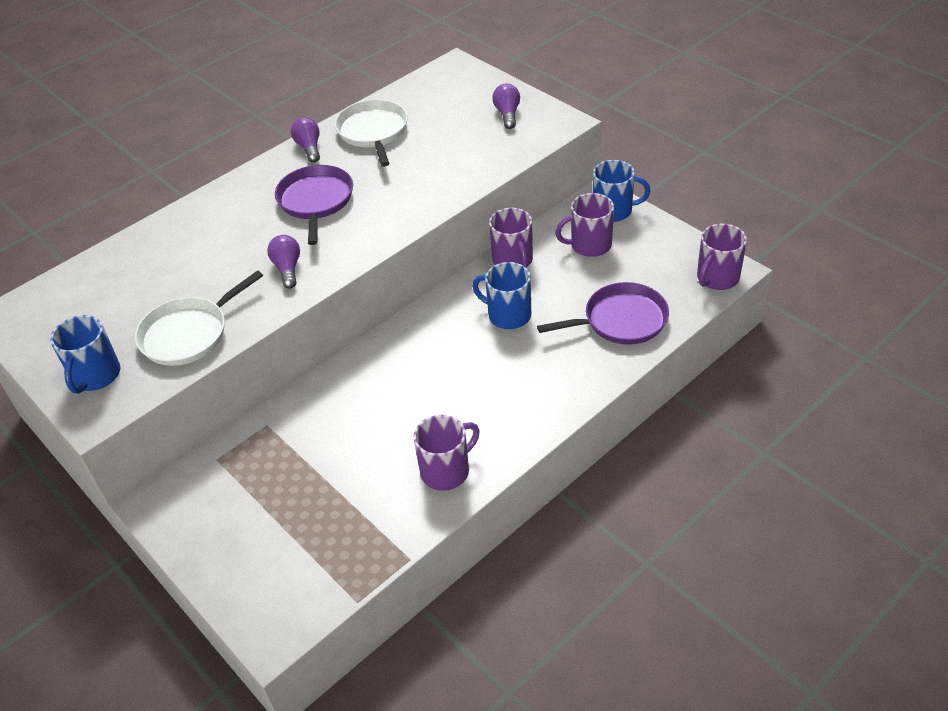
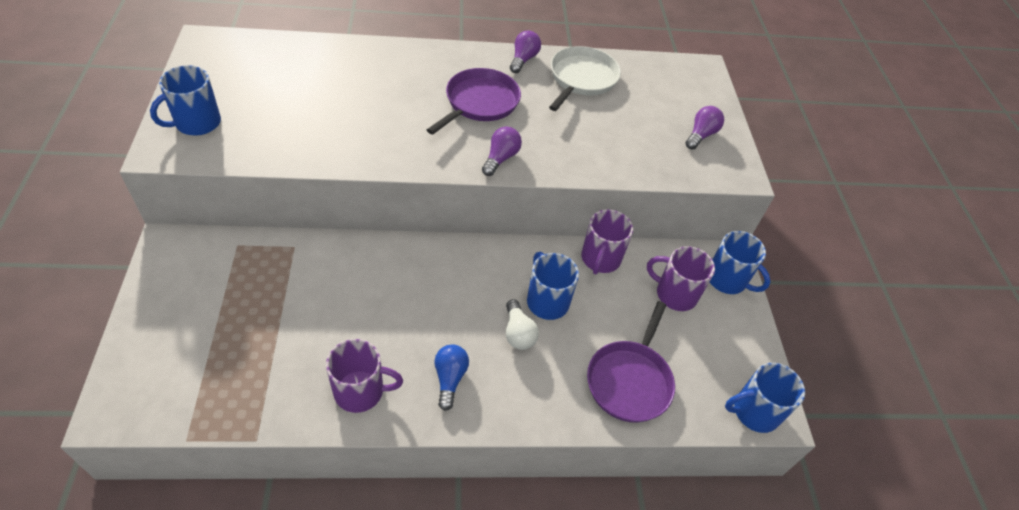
camera: 30 degrees right, 5 degrees up
white pan [135,270,263,366] -> none
purple light bulb [267,235,300,289] -> purple light bulb moved to [482,126,522,176]
purple pan [537,282,669,345] -> purple pan turned 90 degrees clockwise [587,301,675,422]
purple mug [697,224,747,290] -> blue mug [725,363,805,433]
none -> blue light bulb [434,344,469,411]
none -> white light bulb [506,299,539,350]

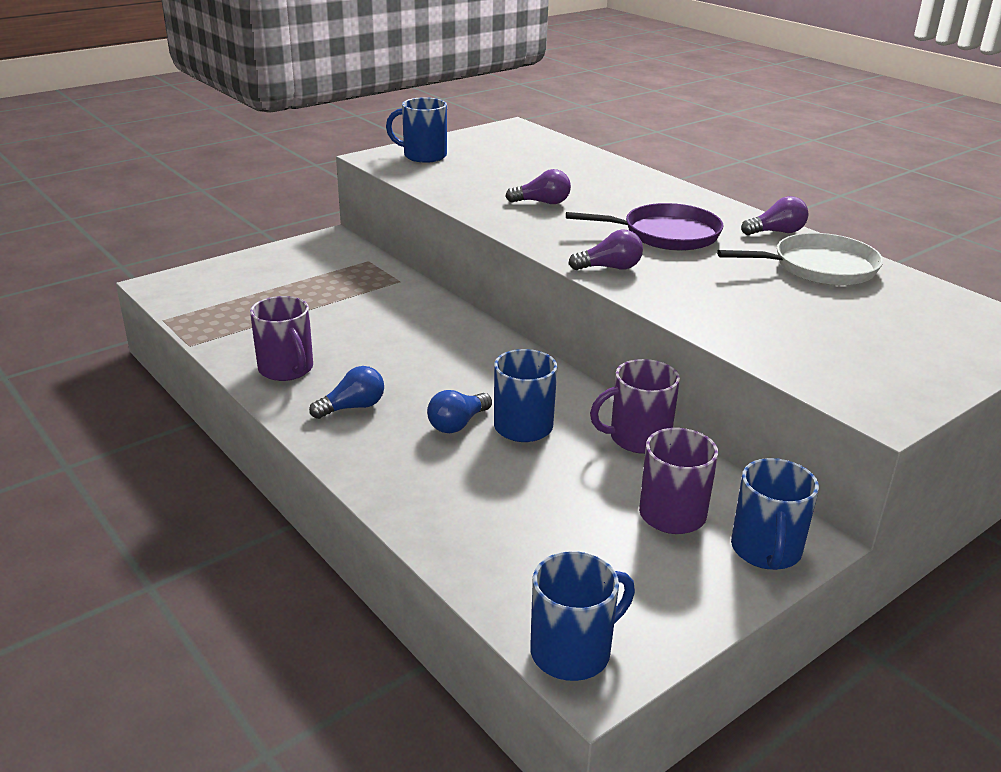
camera: 60 degrees right, 20 degrees down
white light bulb [506,299,539,350] -> blue light bulb [427,390,492,433]
purple pan [587,301,675,422] -> none
purple light bulb [686,106,724,150] -> purple light bulb moved to [505,169,571,204]
blue mug [725,363,805,433] -> blue mug turned 105 degrees clockwise [530,551,635,681]

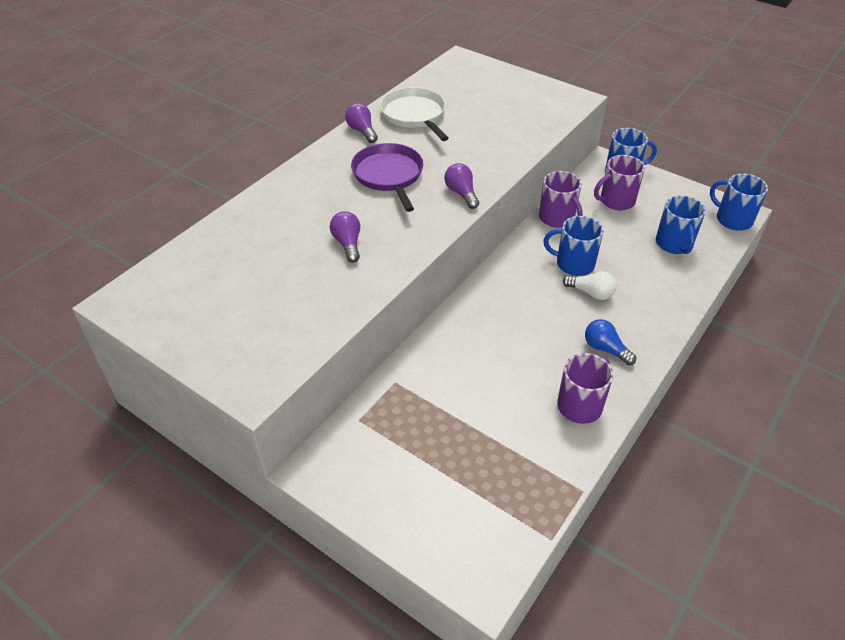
camera: 105 degrees left, 15 degrees up
blue mug [386,97,447,163] -> blue mug moved to [656,195,706,254]
blue light bulb [427,390,492,433] -> white light bulb [562,271,617,300]

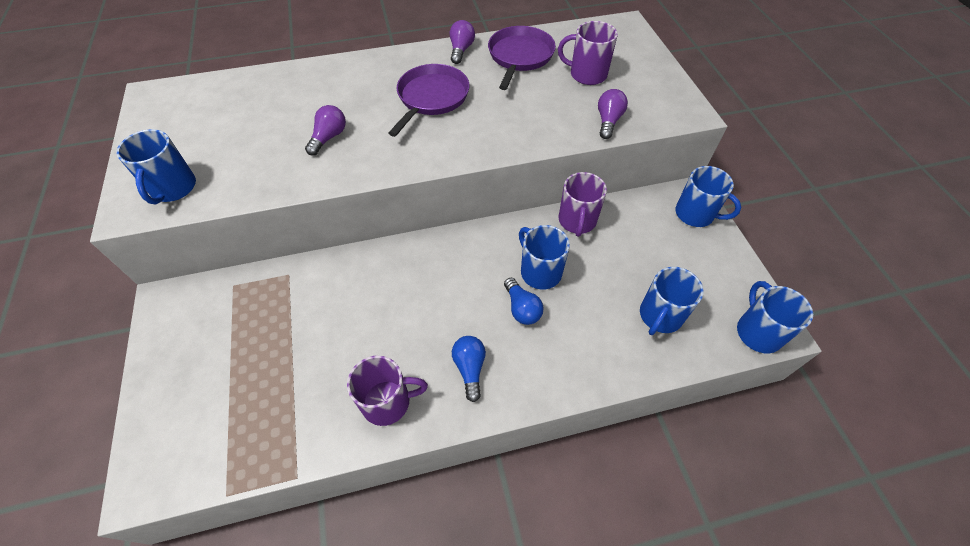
camera: 40 degrees right, 10 degrees up
white pan [380,87,449,141] -> purple pan [488,26,556,90]
purple light bulb [444,163,479,209] -> purple light bulb moved to [598,89,628,139]
white light bulb [562,271,617,300] -> blue light bulb [504,278,544,325]
purple mug [594,155,645,210] -> purple mug moved to [558,21,618,85]
none -> blue mug [116,129,196,204]

